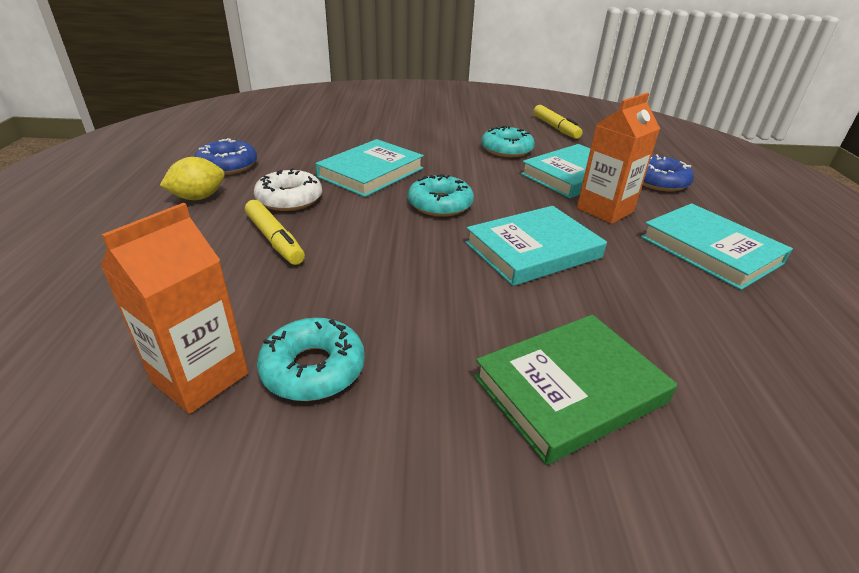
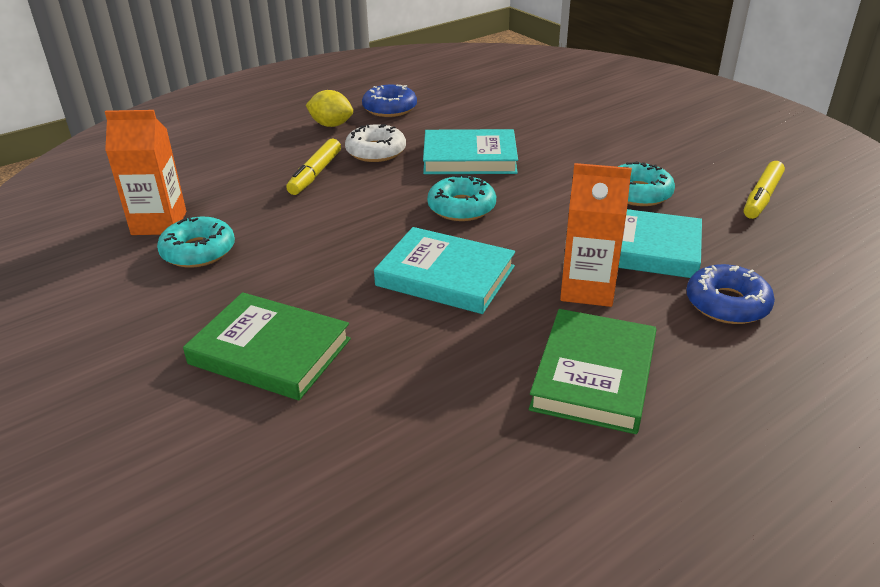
camera: 55 degrees right, 0 degrees up
turquoise book [641,203,793,290] -> green book [529,309,656,434]

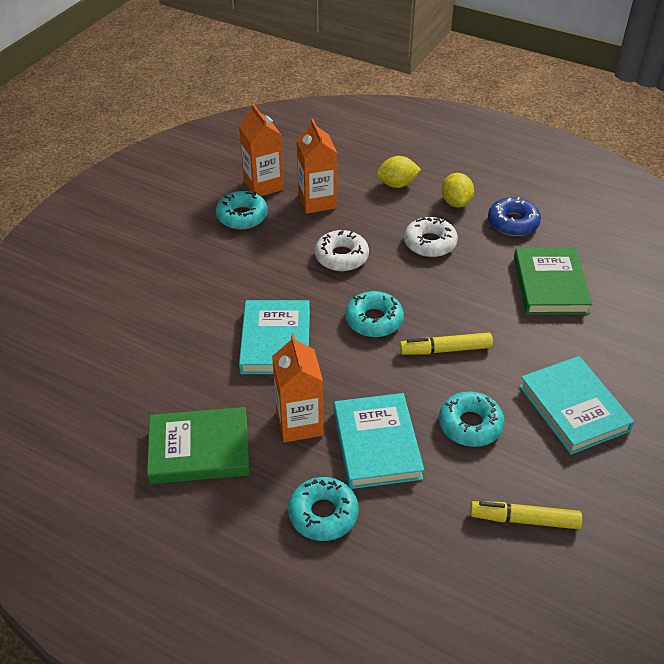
camera: 65 degrees right, 10 degrees up
green book [183,292,351,400] -> green book moved to [514,248,592,315]
yellow marker [286,139,341,195] -> yellow marker moved to [400,333,493,355]
turquoise book [423,129,518,174] -> turquoise book moved to [519,356,634,455]
blue donut [686,264,775,324] -> turquoise donut [288,477,359,541]
none -> orange carton [296,119,337,214]
none -> white donut [315,230,369,271]
none -> yellow lemon [377,156,421,188]

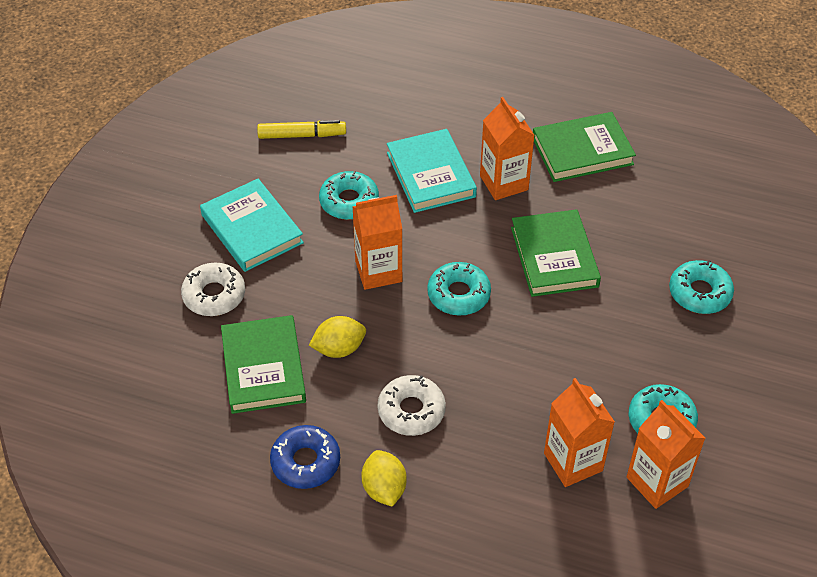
camera: 170 degrees right, 5 degrees up
turquoise book [239,300,310,374] -> green book [511,209,601,297]
turquoise donut [288,477,359,541] -> turquoise donut moved to [669,260,734,314]
white donut [315,230,369,271] -> white donut moved to [181,263,245,316]
yellow lemon [377,156,421,188] -> yellow lemon moved to [309,316,366,358]
yellow marker [400,333,493,355] -> orange carton [353,195,402,290]

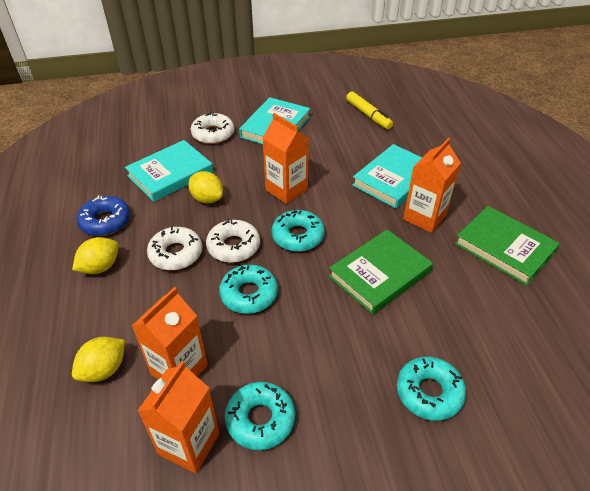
camera: 60 degrees right, 5 degrees down
green book [221,315,306,414] -> turquoise book [125,140,213,202]
turquoise donut [319,171,379,220] -> turquoise donut moved to [219,265,278,314]
none -> yellow lemon [72,337,125,382]
none -> white donut [206,219,260,263]

